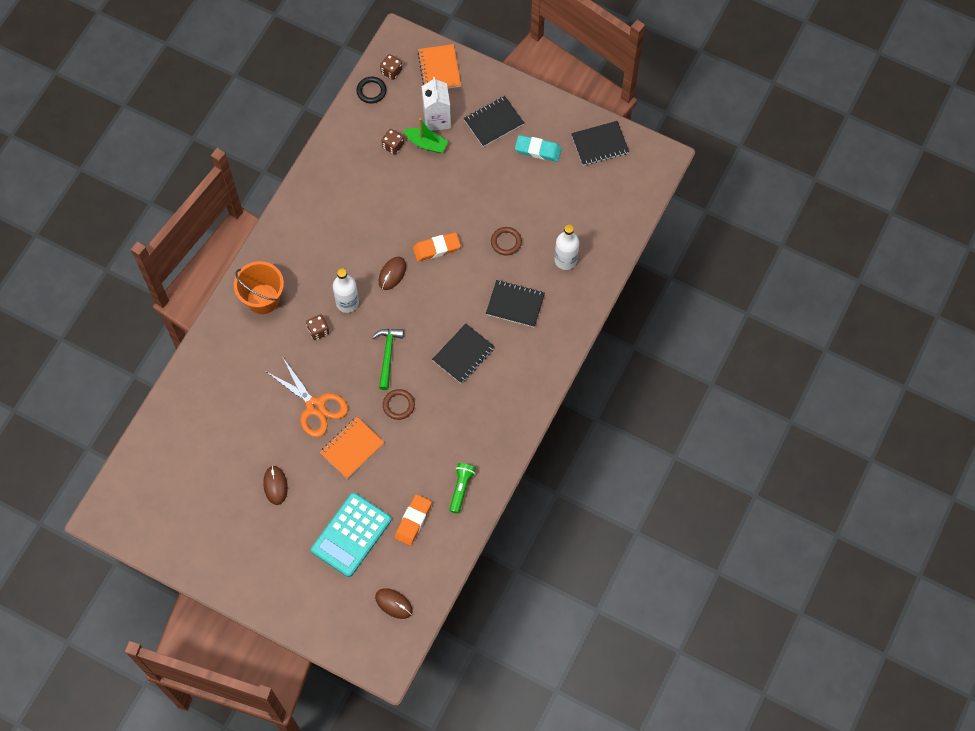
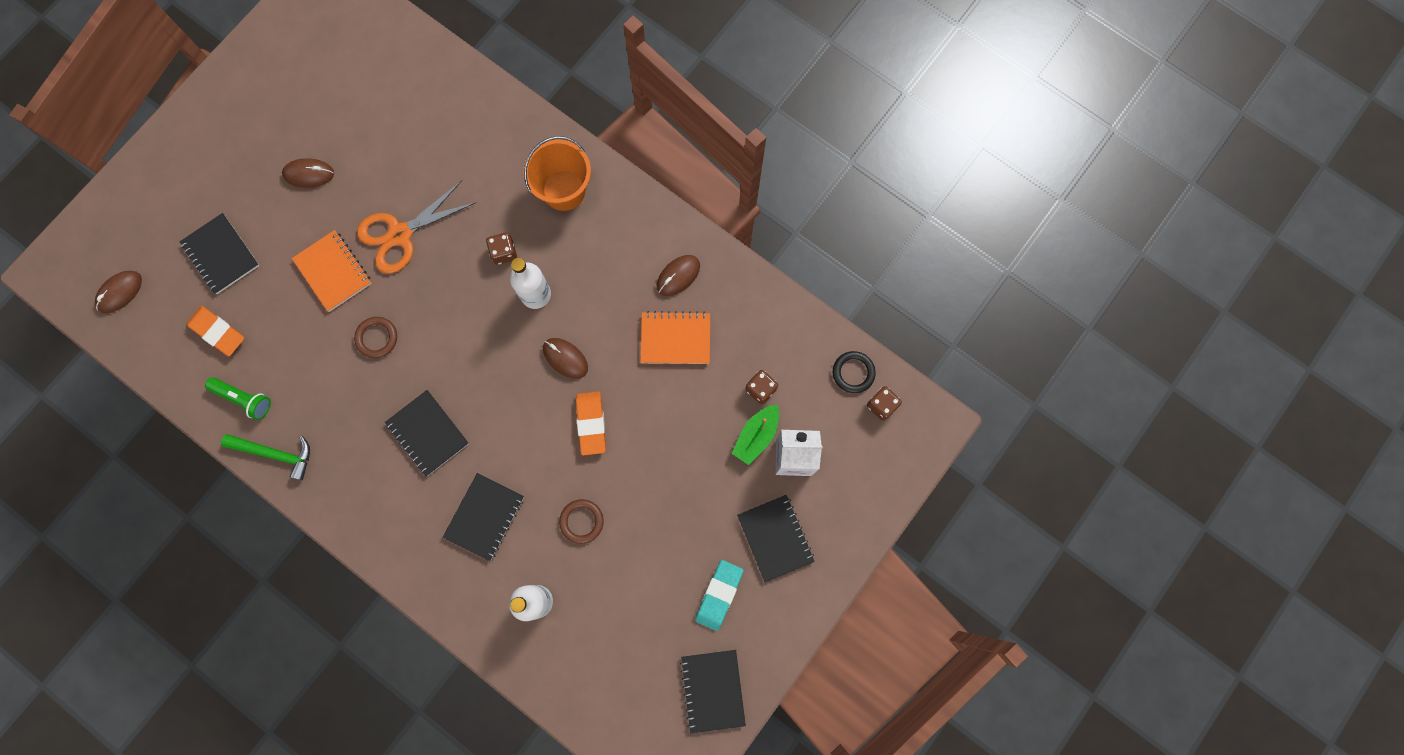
camera: 100 degrees right, 10 degrees up
turquoise calculator [311,493,391,577] -> black notebook [179,213,260,294]
green hammer [372,329,404,390] -> green hammer moved to [221,434,310,481]
orange notebook [417,44,461,89] -> orange notebook moved to [641,311,710,364]
none -> brown mouse [656,255,700,296]

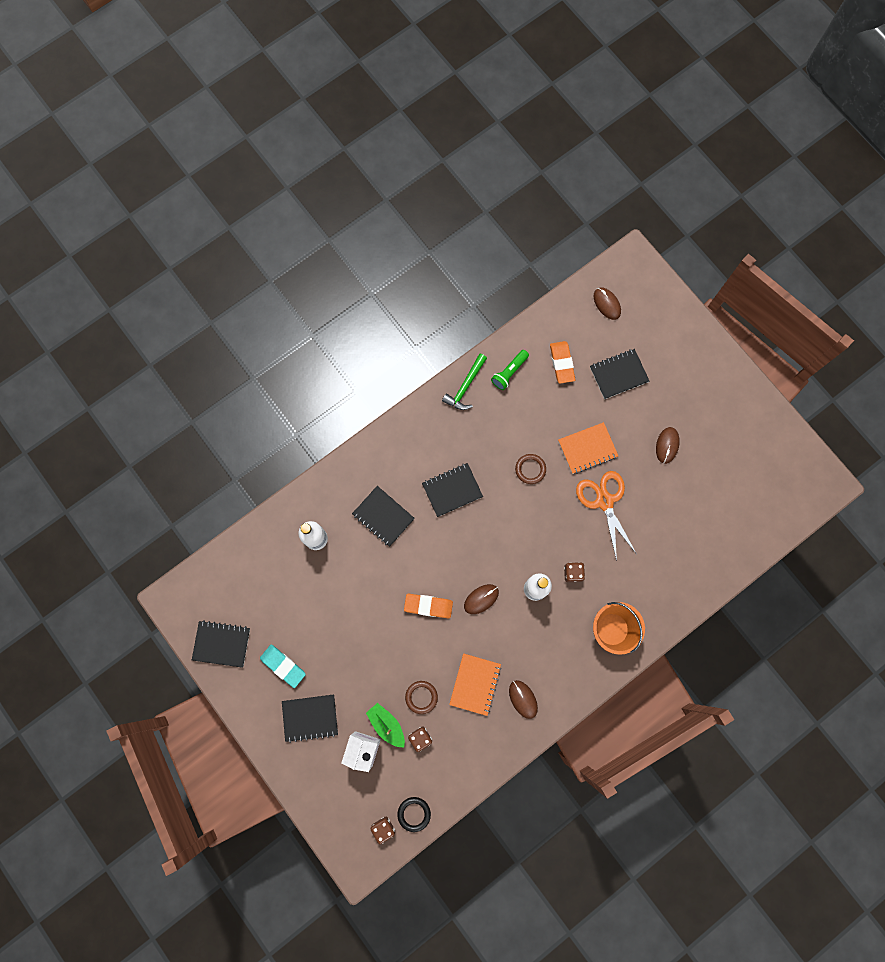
camera: 105 degrees right, 0 degrees up
orange eraser [186,306,244,357] -> orange eraser turned 60 degrees counterclockwise [550,341,575,384]
brown ring [559,499,604,544] -> brown ring moved to [405,681,438,714]

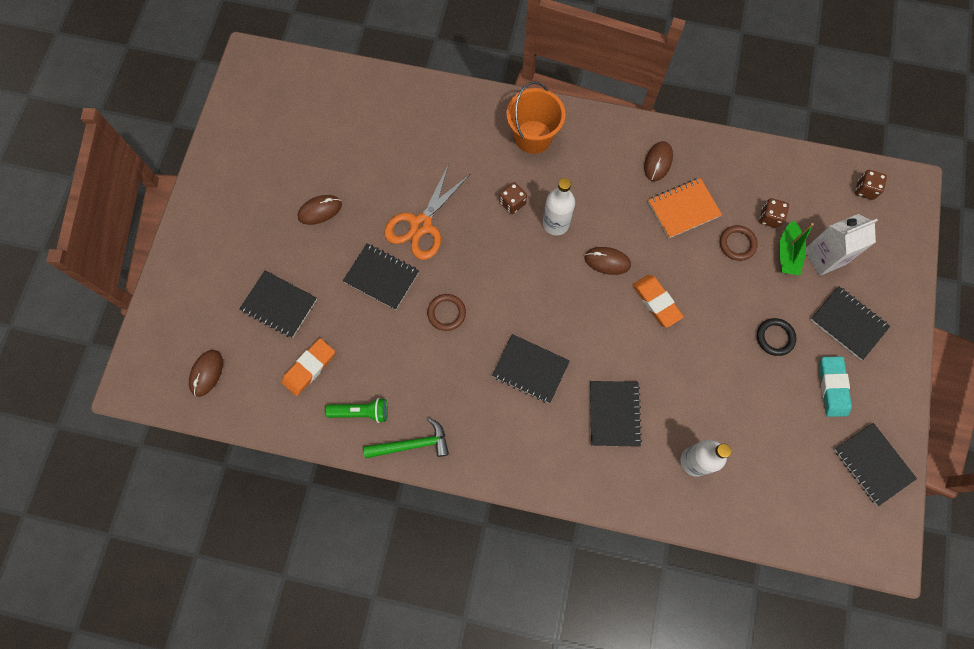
camera: 130 degrees left, 5 degrees down
black ring [397,797,431,832] -> black ring moved to [757,318,796,356]
orange notebook [558,422,618,474] -> black notebook [343,244,419,310]

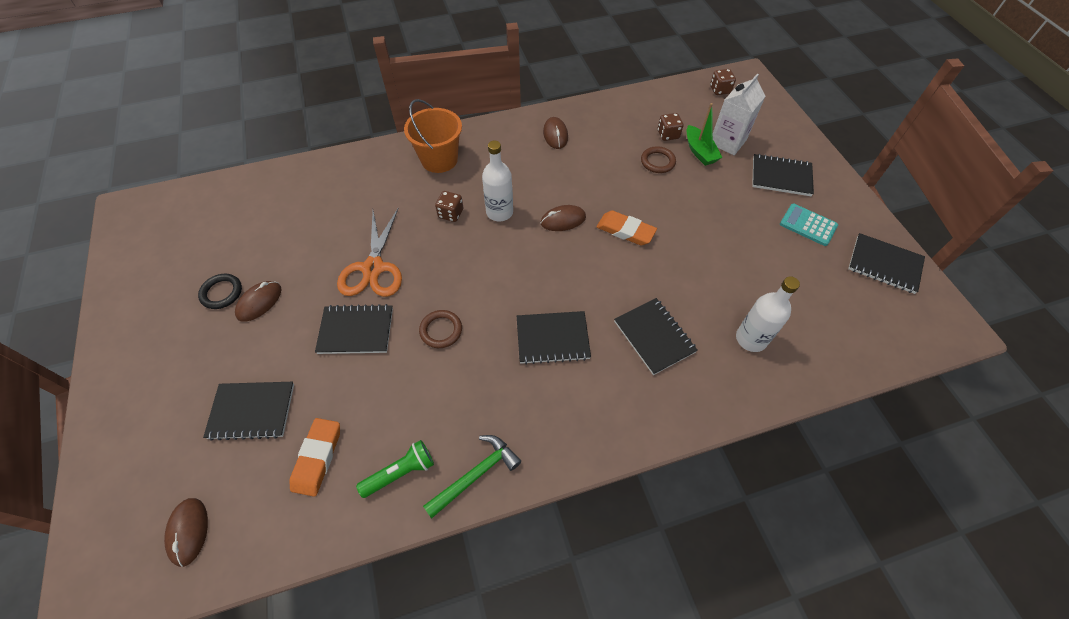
camera: 30 degrees left, 15 degrees down
orange notebook [648,178,722,239] -> none
black ring [757,318,796,356] -> black ring moved to [198,274,242,309]
turquoise eraser [819,356,852,417] -> turquoise calculator [780,204,838,246]

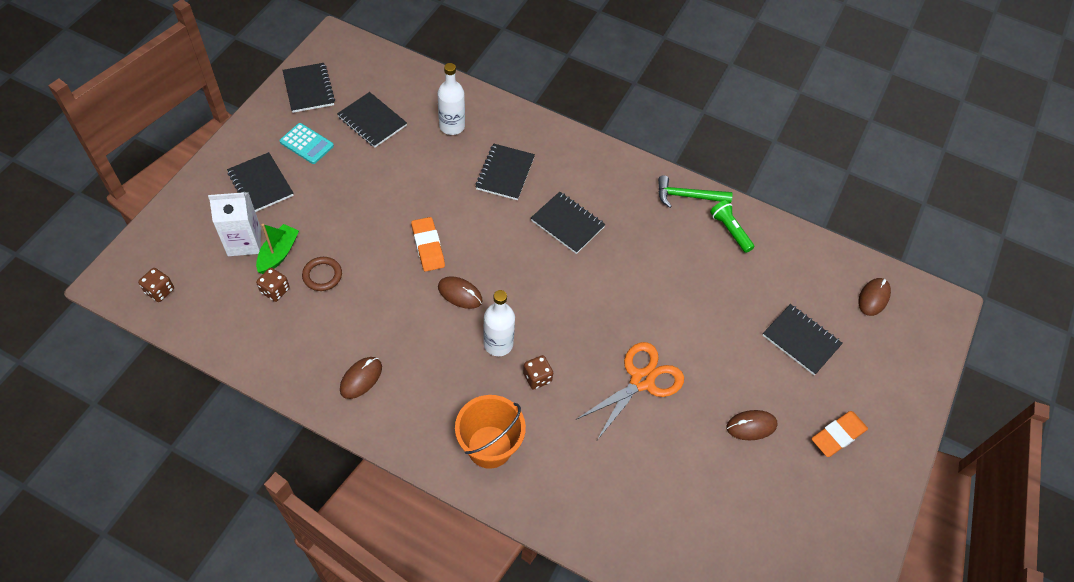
camera: 140 degrees left, 0 degrees up
black ring [198,274,242,309] -> none
orange eraser [289,418,340,497] -> orange eraser moved to [812,411,868,457]
black notebook [315,304,393,354] -> black notebook moved to [337,92,407,148]
green flashlight [356,440,434,498] -> green flashlight turned 45 degrees clockwise [710,200,754,253]
brown ring [419,310,462,348] -> none
turquoise calculator [780,204,838,246] -> turquoise calculator turned 45 degrees counterclockwise [279,123,334,164]

